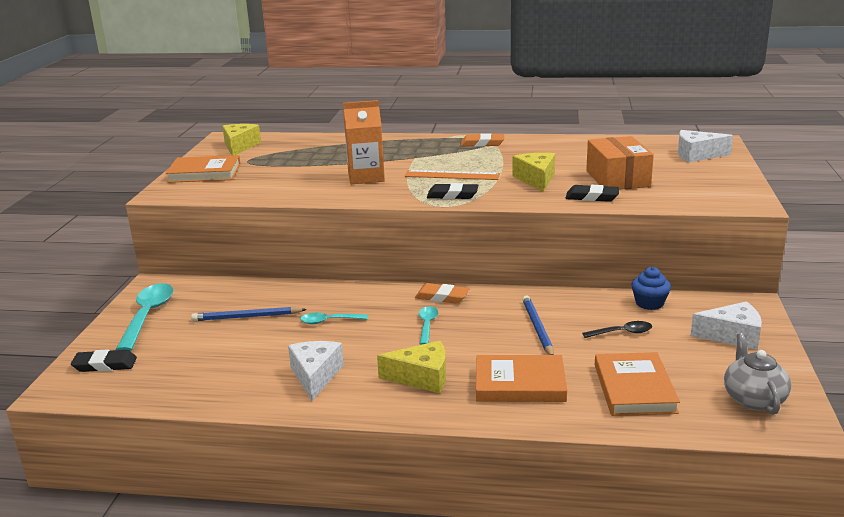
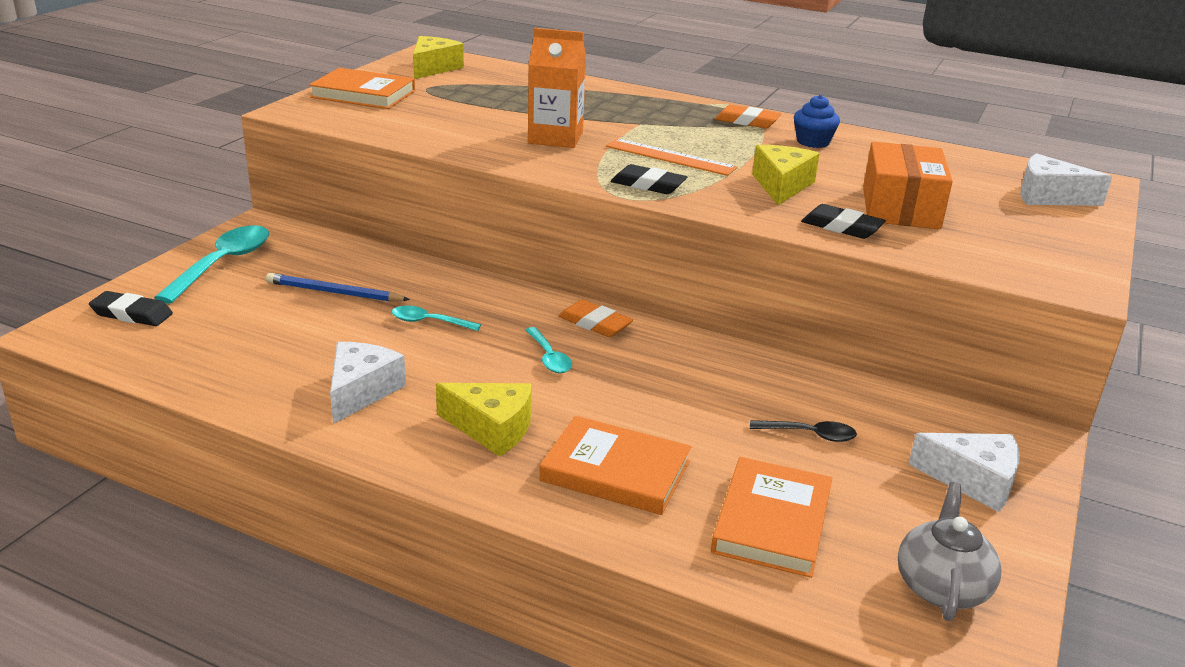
camera: 15 degrees right, 5 degrees up
turquoise spoon [419,306,438,345] -> turquoise spoon turned 135 degrees clockwise [526,327,572,373]
blue pencil [522,295,554,355] -> none
blue cupcake [632,267,671,310] -> blue cupcake moved to [794,95,840,148]

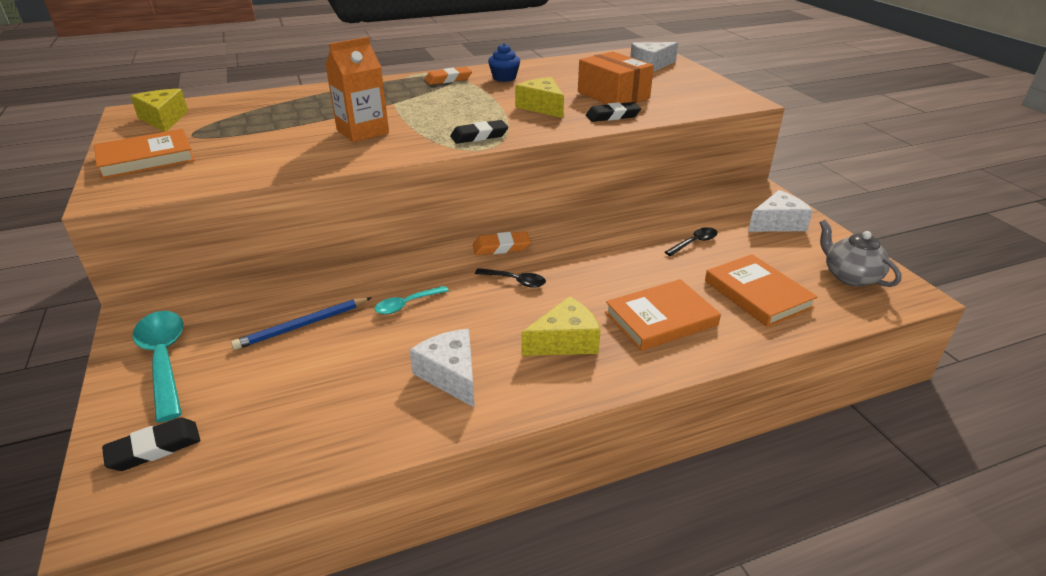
camera: 45 degrees left, 5 degrees up
turquoise spoon [526,327,572,373] -> black spoon [475,268,546,288]
orange ruler [606,138,738,176] -> none

